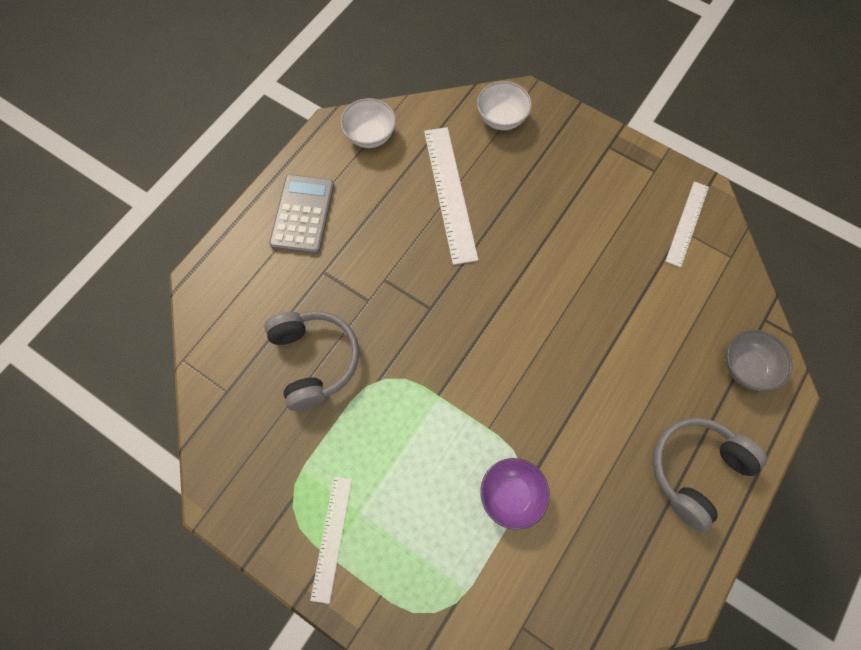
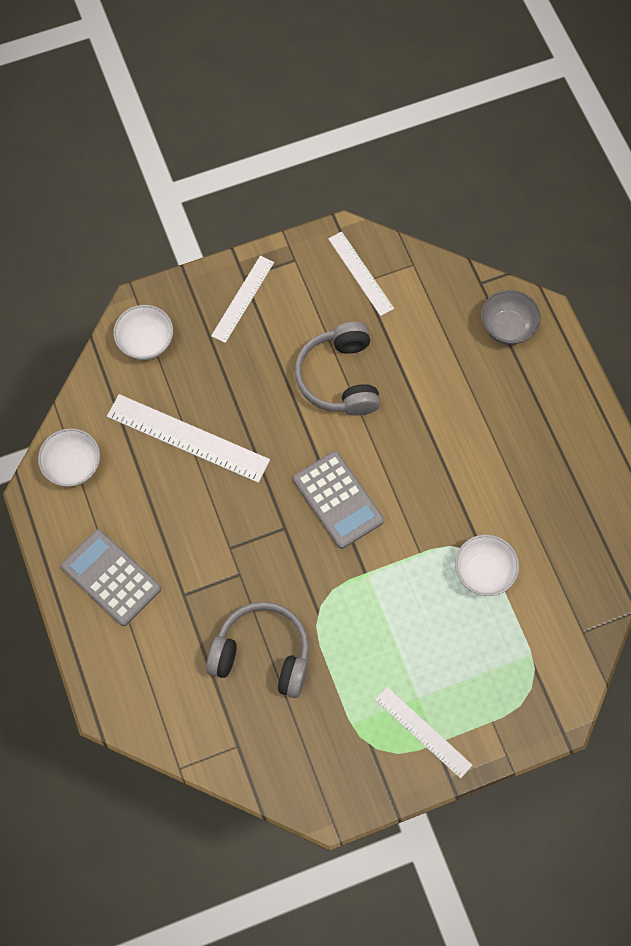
camera: 55 degrees left, 0 degrees up
purple bowl [480,458,550,530] -> white bowl [455,535,519,596]
grey headphones [653,418,768,532] -> grey headphones moved to [295,322,380,415]
none -> white ruler [211,256,274,343]
none -> grey calculator [293,451,384,549]

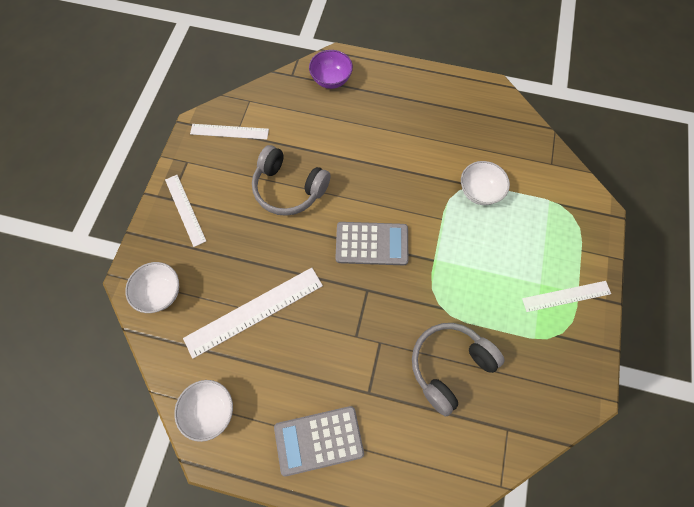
camera: 55 degrees left, 0 degrees up
grey bowl [481,290,541,345] -> purple bowl [309,50,353,89]

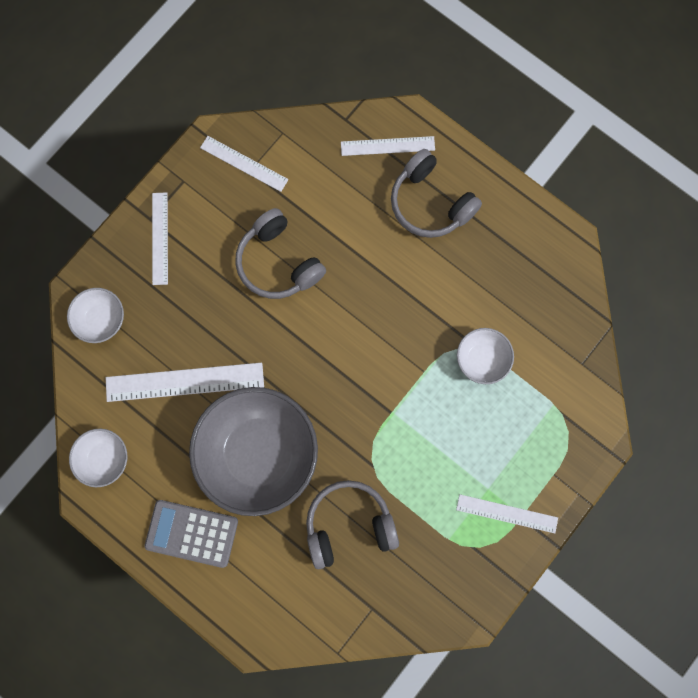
camera: 25 degrees right, 10 degrees up
purple bowl [309,50,353,89] -> white ruler [341,136,435,156]
grey calculator [335,222,408,265] -> none
none -> grey bowl [189,387,318,516]
none -> grey headphones [391,149,482,238]

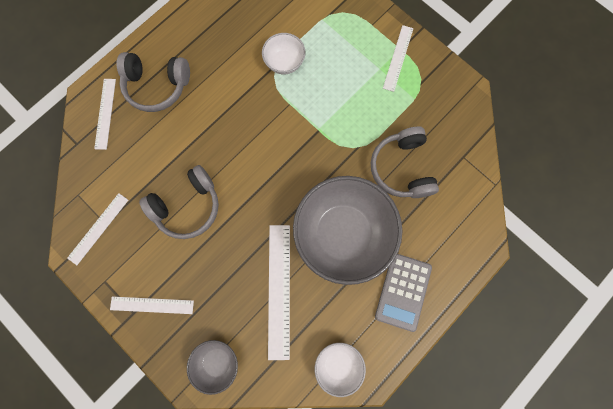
camera: 85 degrees left, 0 degrees up
white bowl [67,288,124,343] -> grey bowl [187,340,238,395]
grey headphones [391,149,482,238] -> grey headphones turned 45 degrees clockwise [117,52,190,112]

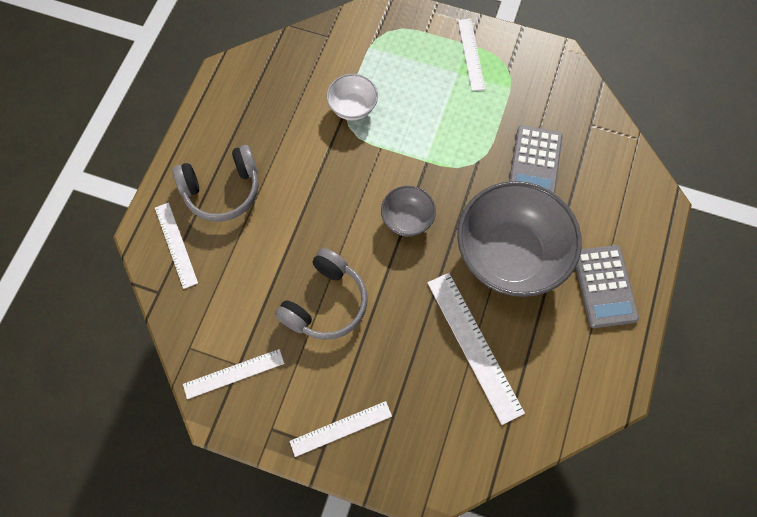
camera: 25 degrees left, 10 degrees down
white ruler [67,193,128,265] -> white ruler turned 60 degrees clockwise [183,349,285,399]
grey bowl [187,340,238,395] -> grey bowl moved to [381,186,436,237]
white bowl [315,343,366,397] -> none
grey headphones [371,127,439,198] -> grey calculator [509,125,563,194]

